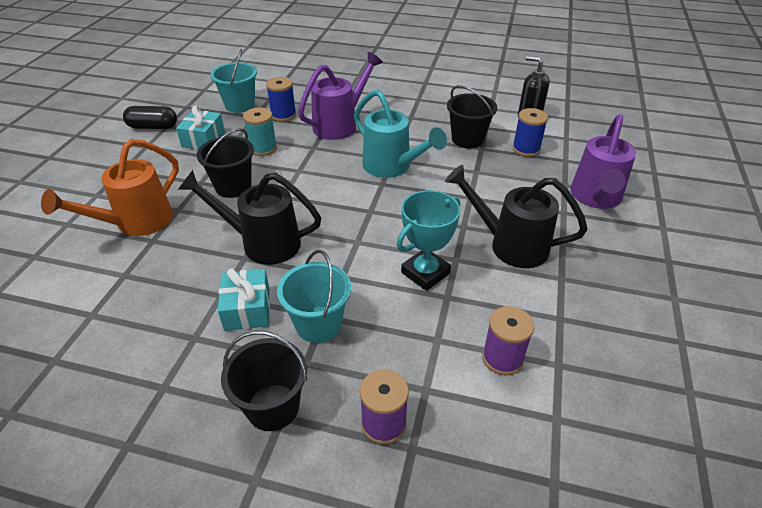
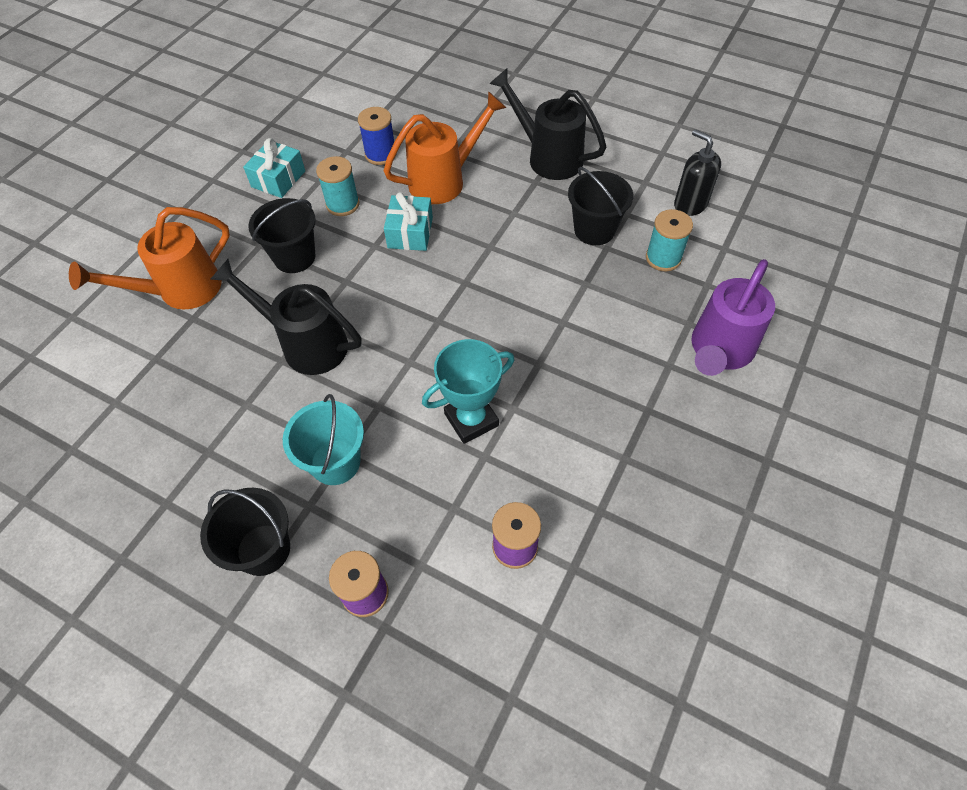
camera: 15 degrees right, 15 degrees up
black capsule [123,106,177,129] -> none
turquoise bucket [210,49,257,113] -> none
turquoise gift [218,268,270,331] -> turquoise gift moved to [384,192,433,251]
purple watering can [298,52,383,140] -> orange watering can [384,91,507,204]
turquoise watering can [354,89,447,178] -> none
black watering can [445,165,588,268] -> black watering can moved to [489,68,606,180]
blue spool [512,108,548,157] -> turquoise spool [646,209,693,271]

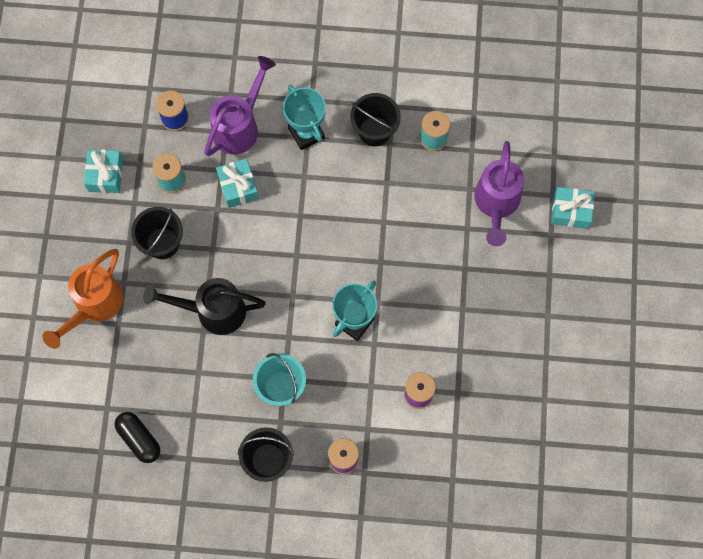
camera: 25 degrees left, 15 degrees up
orange watering can [384,91,507,204] -> purple watering can [204,56,276,156]
black watering can [489,68,606,180] -> none
black soap dispenser [674,129,721,216] -> none
none -> black capsule [115,412,160,463]
none -> turquoise trophy [283,85,326,150]
none -> turquoise gift [551,187,595,229]

